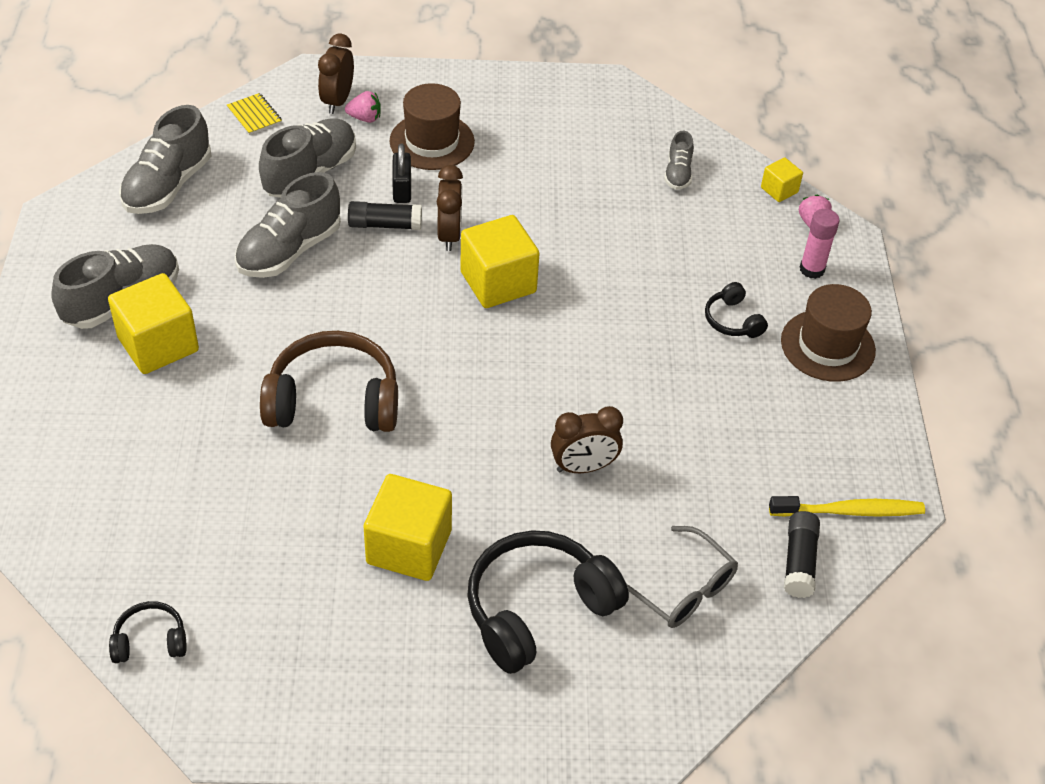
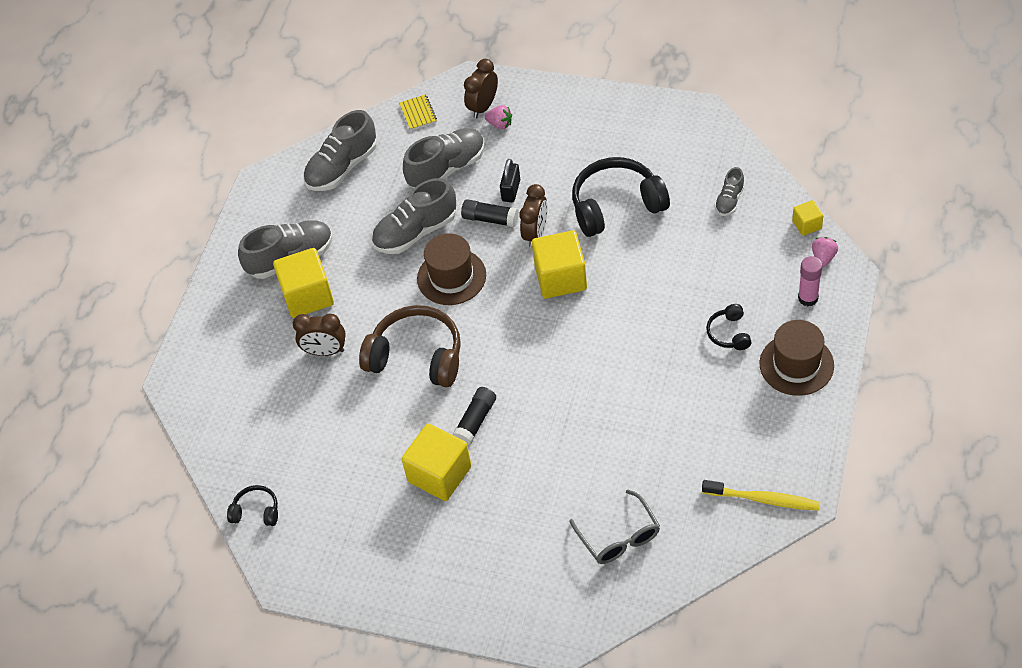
camera: 25 degrees right, 5 degrees up
brown hat [390,83,475,170] -> brown hat moved to [417,233,486,305]
black headphones [467,530,629,674] -> black headphones moved to [572,157,670,237]
brown clock [551,406,623,473] -> brown clock moved to [293,314,346,356]
black glue stick [784,511,820,598] -> black glue stick moved to [452,387,496,446]

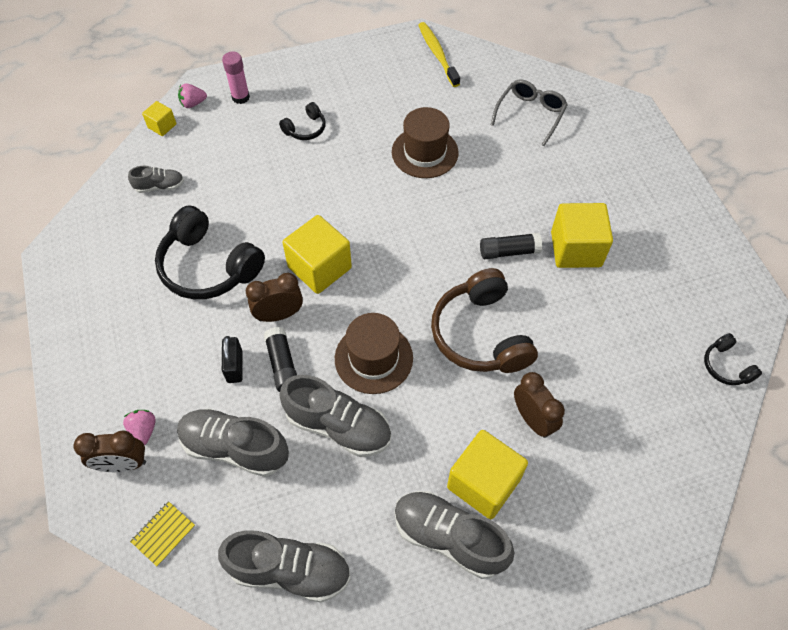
camera: 130 degrees left, 5 degrees up
black padlock [500,159,520,202] -> black padlock turned 75 degrees counterclockwise [222,336,243,383]
brown hat [760,320,834,396] -> brown hat moved to [392,107,459,178]

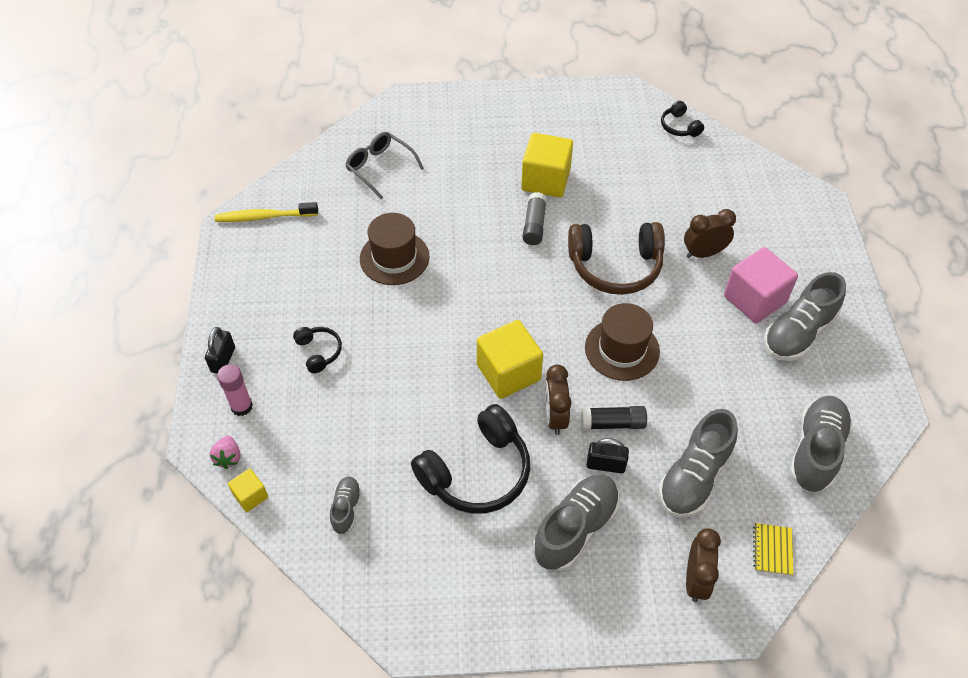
camera: 75 degrees left, 5 degrees down
pink strawberry [123,410,156,445] -> none
yellow notebook [130,501,195,567] -> yellow notebook turned 45 degrees clockwise [753,523,794,576]
grey shoe [279,375,391,457] -> grey shoe moved to [533,475,620,571]
yellow cube [447,430,528,519] -> pink cube [724,247,798,323]
black glue stick [480,233,542,259] -> grey glue stick [522,192,547,245]
black headphones [704,333,762,385] -> black headphones turned 75 degrees clockwise [661,101,704,137]
none -> black padlock [205,327,235,373]

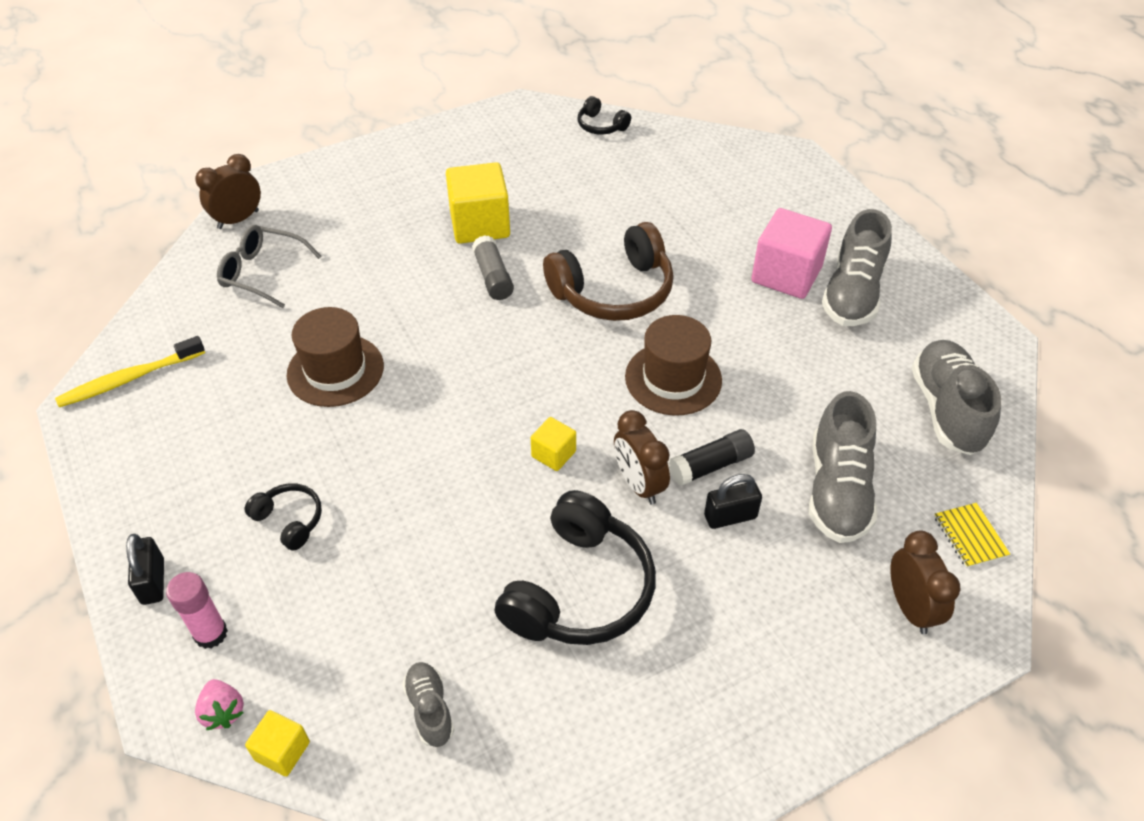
camera: 25 degrees left, 5 degrees down
yellow cube [477,320,543,399] -> yellow cube [531,417,576,471], size x0.50
grey shoe [533,475,620,571] -> none
brown clock [684,209,736,258] -> brown clock moved to [195,154,261,229]

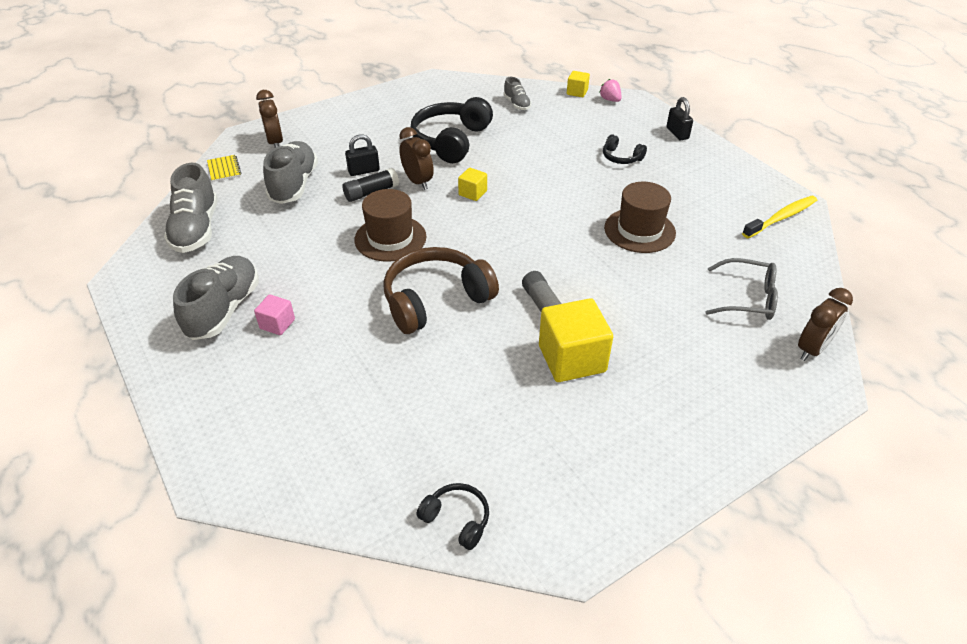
camera: 175 degrees right, 5 degrees down
pink glue stick [166,572,228,649] -> none
pink cube [751,208,832,299] -> pink cube [254,294,295,335], size x0.50

